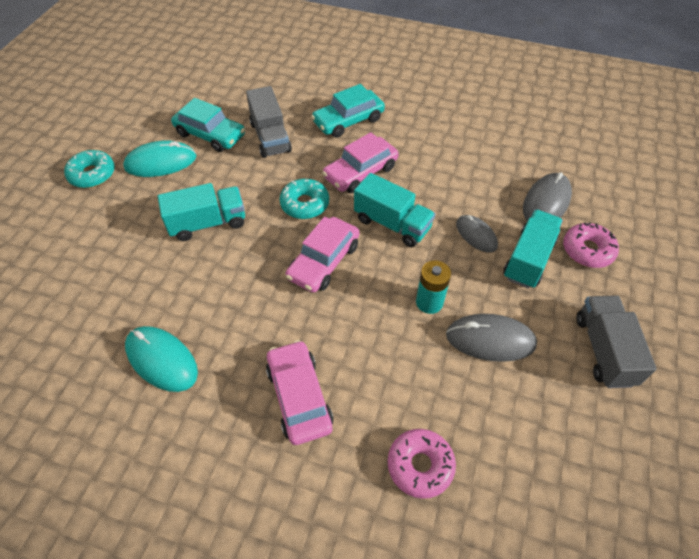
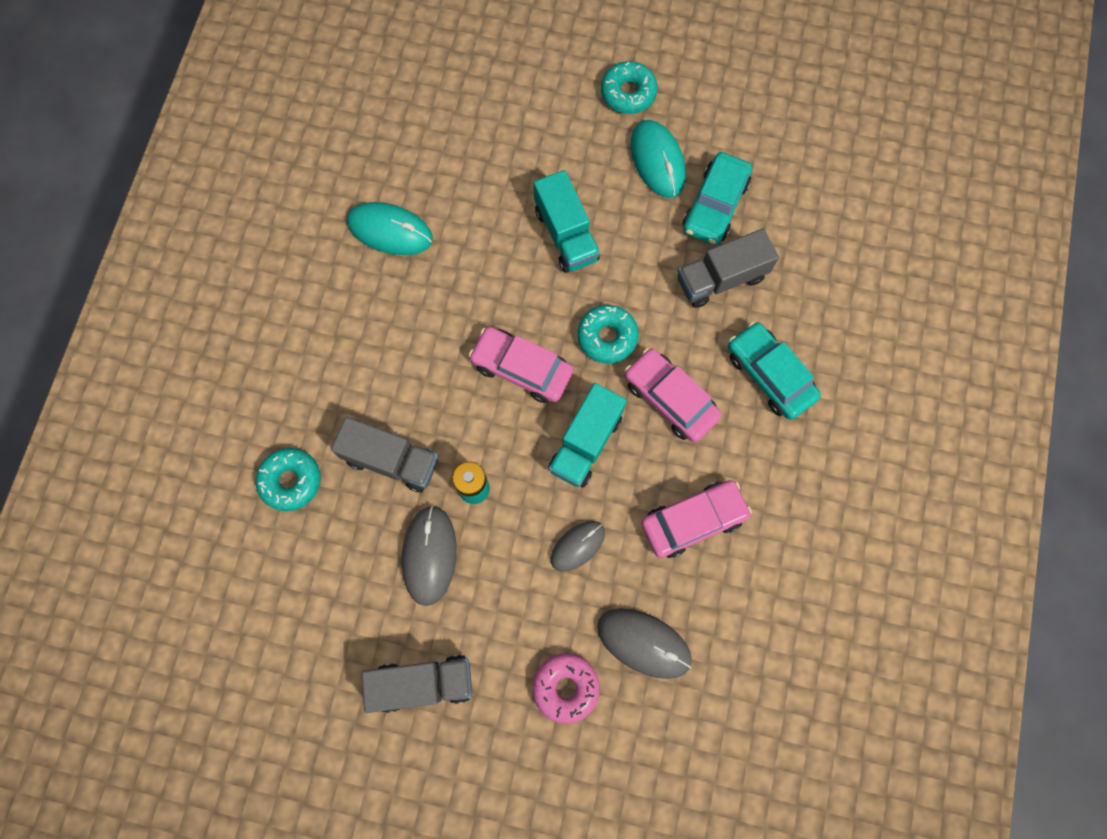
camera: 85 degrees right, 20 degrees up
turquoise mouse [125,326,198,392] -> turquoise mouse turned 75 degrees clockwise [347,202,433,255]
pink car [266,340,334,445] -> pink car moved to [641,480,752,558]
pink donut [388,429,456,499] -> turquoise donut [256,448,321,511]
turquoise truck [503,209,563,288] -> none
none -> grey truck [331,417,438,493]

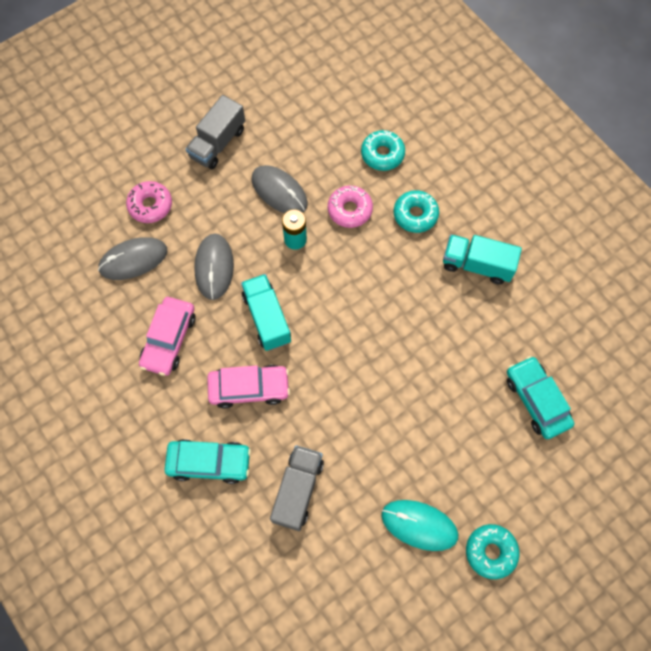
camera: 130 degrees right, 5 degrees down
grey truck [331,417,438,493] -> pink donut [328,186,373,228]
turquoise mouse [347,202,433,255] -> none
pink car [469,327,574,403] -> none
turquoise truck [534,170,600,273] -> turquoise truck moved to [443,234,522,284]
grey mouse [551,521,605,572] -> grey mouse [194,233,234,300], size x1.51
turquoise donut [577,305,639,364] -> turquoise donut moved to [394,190,439,233]
turquoise car [683,152,752,245] -> turquoise car moved to [507,356,574,439]

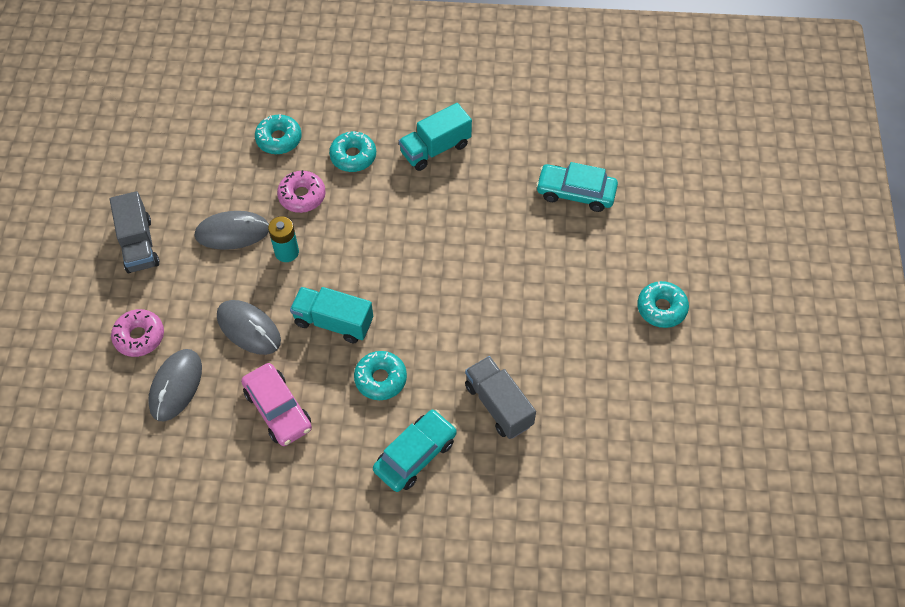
camera: 50 degrees left, 10 degrees down
pink car [207,365,290,409] -> turquoise donut [354,351,407,400]
turquoise mouse [381,500,458,551] -> none

